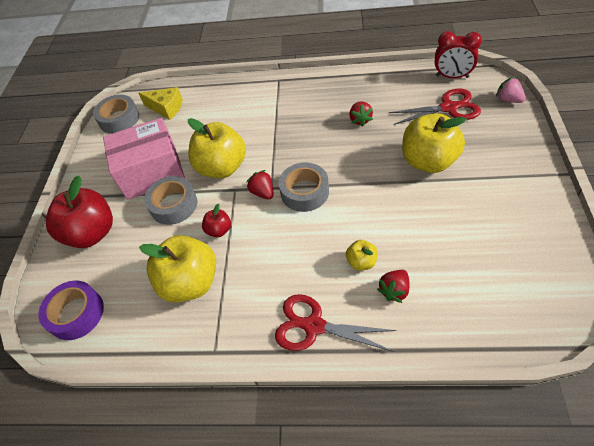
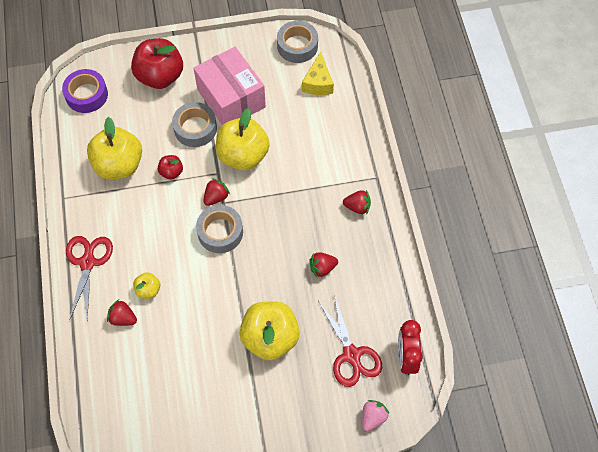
camera: 70 degrees right, 10 degrees up
none -> red strawberry [343,190,371,215]

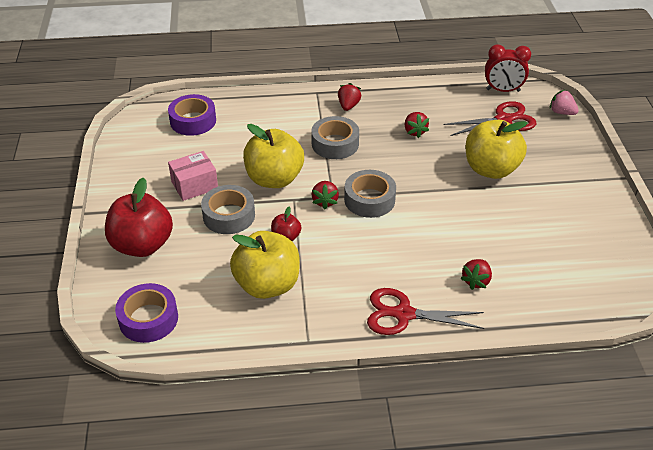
camera: 85 degrees left, 20 degrees down
yellow apple [133,272,160,299] -> none
pink box [193,47,266,125] -> pink box [168,151,218,201], size x0.58
red strawberry [204,178,230,206] -> red strawberry turned 135 degrees counterclockwise [311,181,339,209]
grey tape [277,21,318,63] -> grey tape moved to [311,116,359,159]
yellow cheese [302,51,334,95] -> purple tape [168,94,216,136]

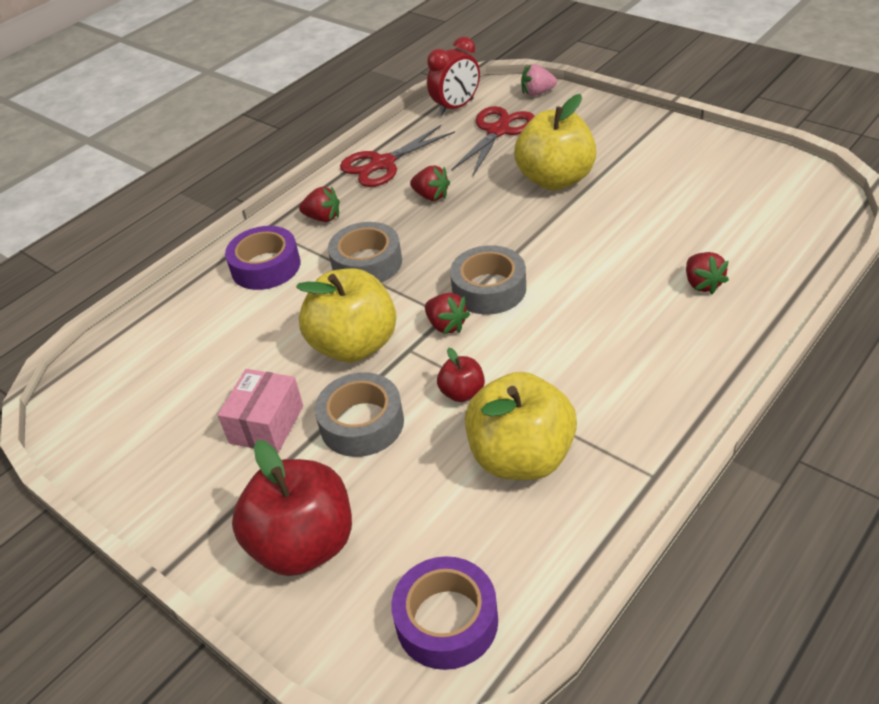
camera: 40 degrees left, 0 degrees up
purple tape [168,94,216,136] -> purple tape moved to [225,226,300,290]
red strawberry [338,83,361,111] -> red strawberry turned 135 degrees clockwise [299,186,340,222]
red scissors [367,288,484,335] -> red scissors moved to [340,125,455,187]

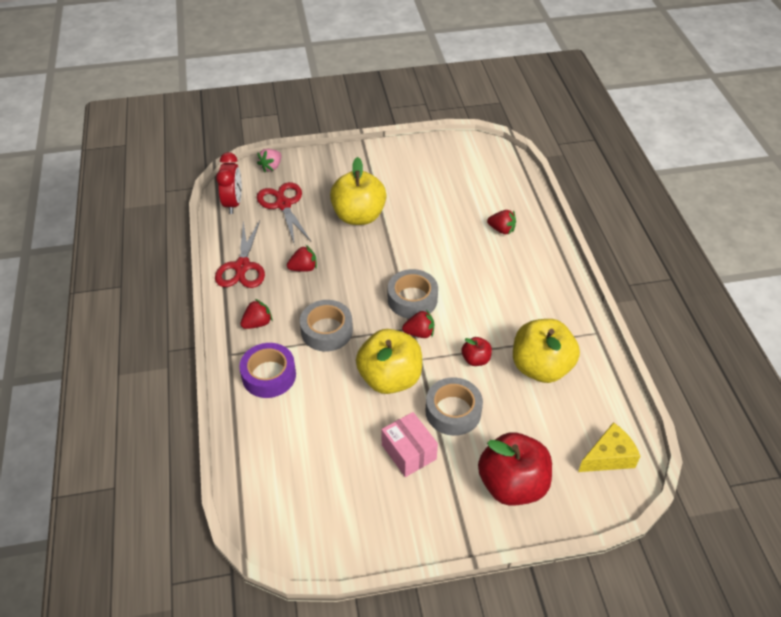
camera: 55 degrees left, 5 degrees up
purple tape [391,556,498,670] -> yellow cheese [578,422,640,472]

